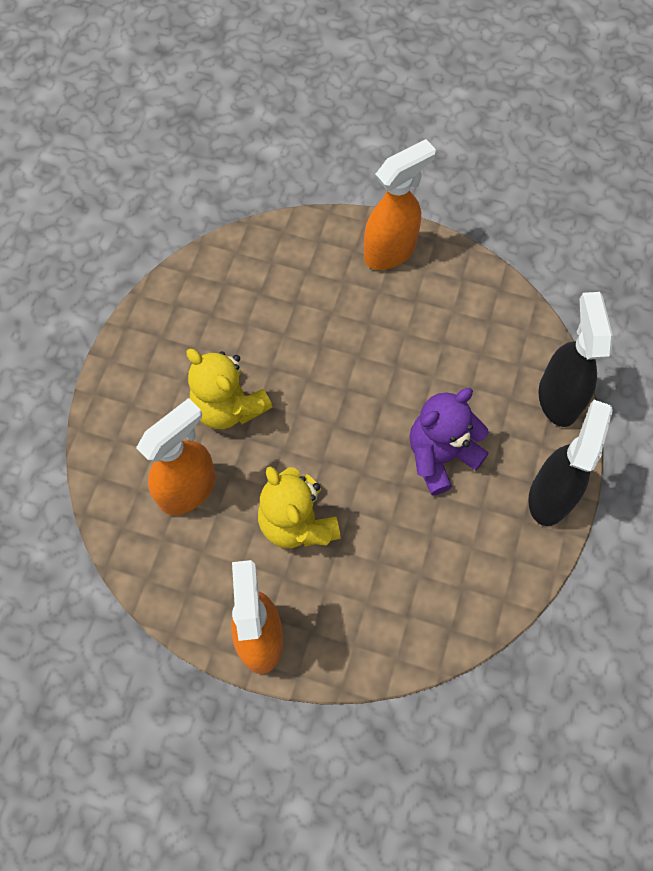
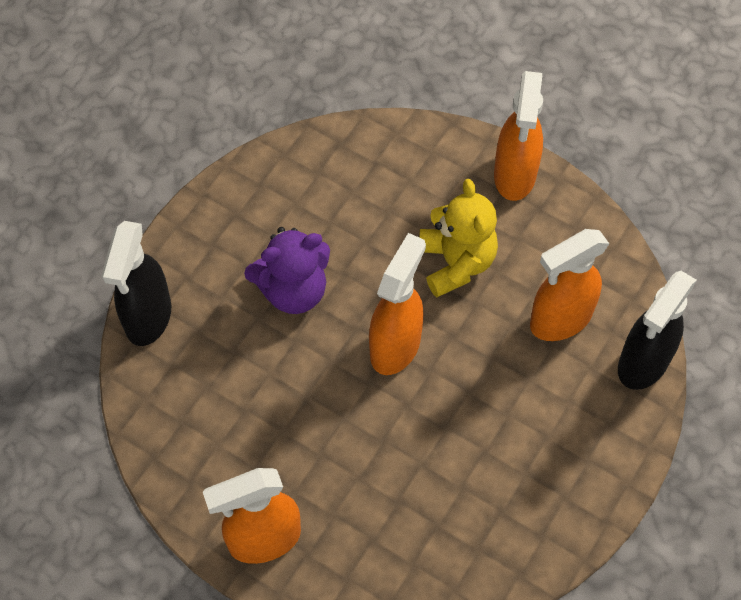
camera: 165 degrees left, 5 degrees down
yellow teddy bear [186,349,272,429] -> none
black spray bottle [528,400,613,526] -> black spray bottle moved to [618,271,697,390]
none -> orange spray bottle [369,233,426,375]

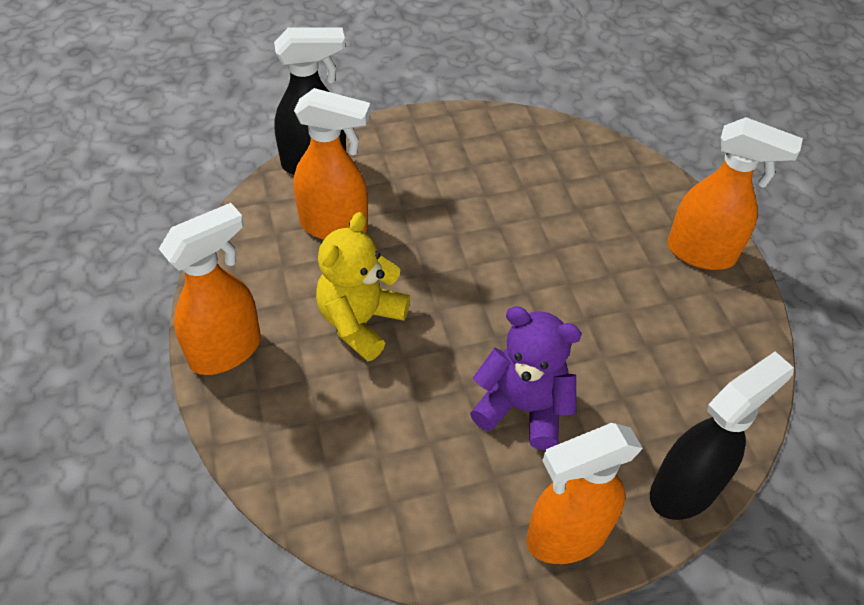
camera: 140 degrees left, 10 degrees down
orange spray bottle [369,233,426,375] -> orange spray bottle moved to [526,423,643,564]

